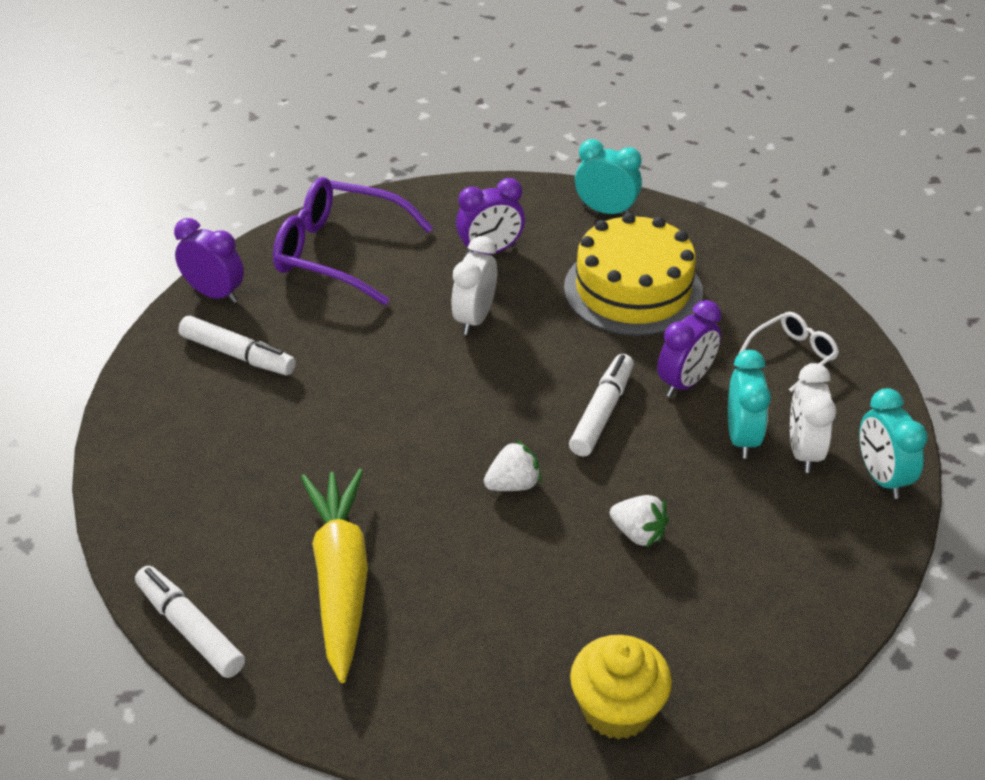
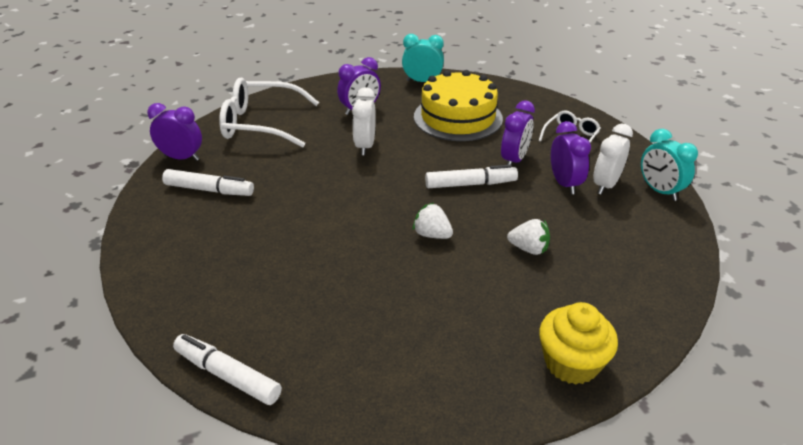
camera: 15 degrees left, 5 degrees down
purple glasses [273,177,433,305] -> white glasses [219,77,319,148]
yellow carrot [301,469,368,683] -> none
white strawberry [484,439,542,491] -> white strawberry turned 105 degrees counterclockwise [412,203,453,239]
white marker [569,354,634,457] -> white marker turned 75 degrees clockwise [425,165,518,188]
turquoise clock [728,350,771,459] -> purple clock [551,121,591,194]
white clock [790,363,836,473] -> white clock turned 45 degrees clockwise [594,123,633,195]

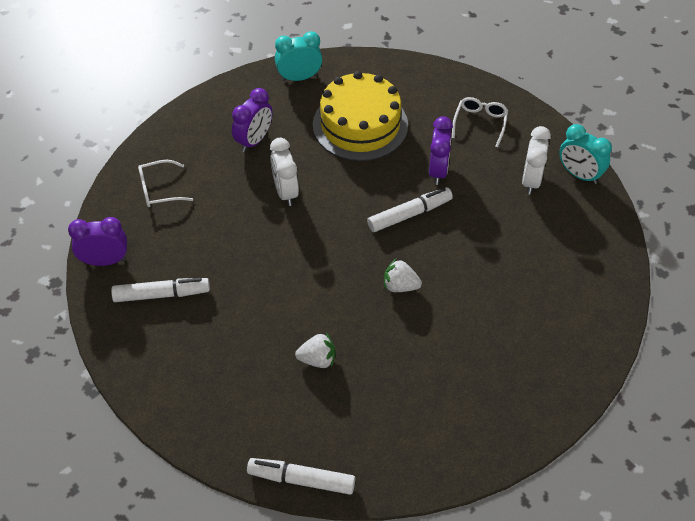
camera: 20 degrees left, 15 degrees up
white glasses [219,77,319,148] -> white glasses [138,160,193,207], size x0.52
white strawberry [507,219,550,255] -> white strawberry moved to [295,333,335,368]
yellow cupcake [539,302,618,384] -> none
purple clock [551,121,591,194] -> none

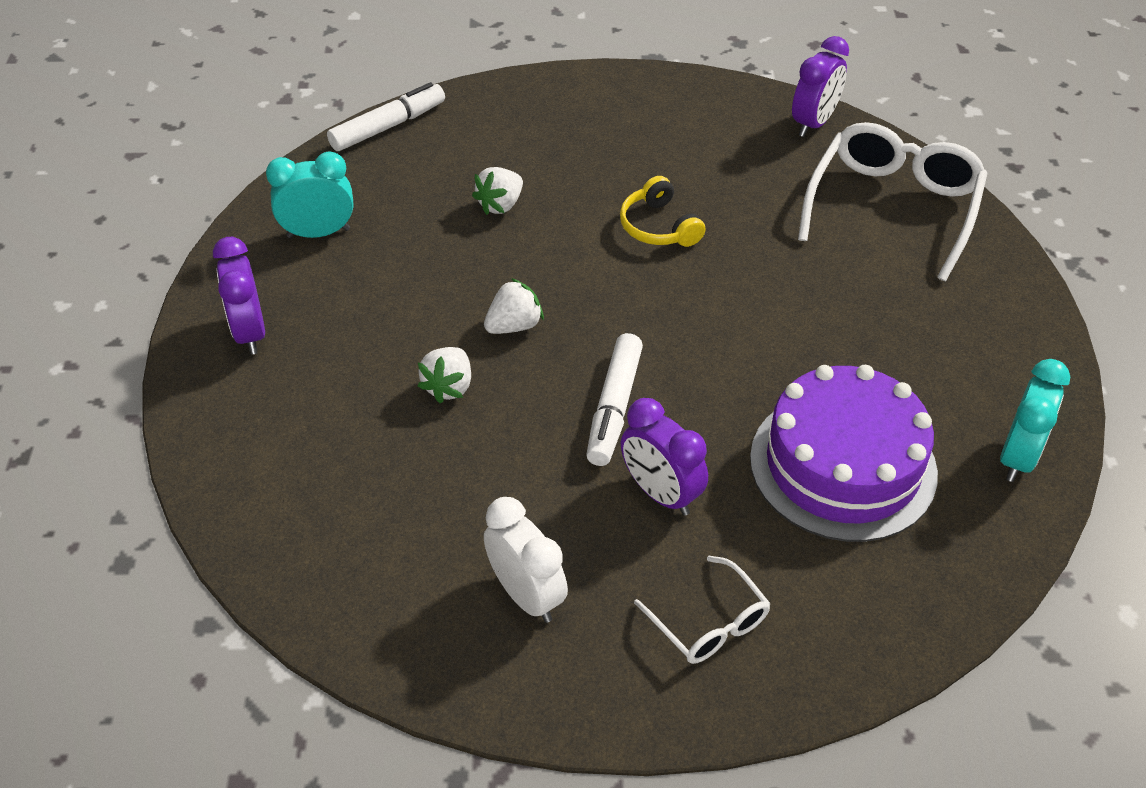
camera: 130 degrees right, 5 degrees down
white marker [111,278,210,302] -> none
white glasses [138,160,193,207] -> white glasses [798,122,988,281], size x1.94
purple clock [232,88,272,152] -> purple clock moved to [213,237,265,355]
white clock [270,138,299,206] -> none
yellow cake [313,71,408,161] -> purple cake [750,365,938,542]
turquoise clock [559,124,612,184] -> turquoise clock moved to [266,151,354,238]
none -> white strawberry [418,347,471,403]
none -> yellow headphones [620,176,706,247]

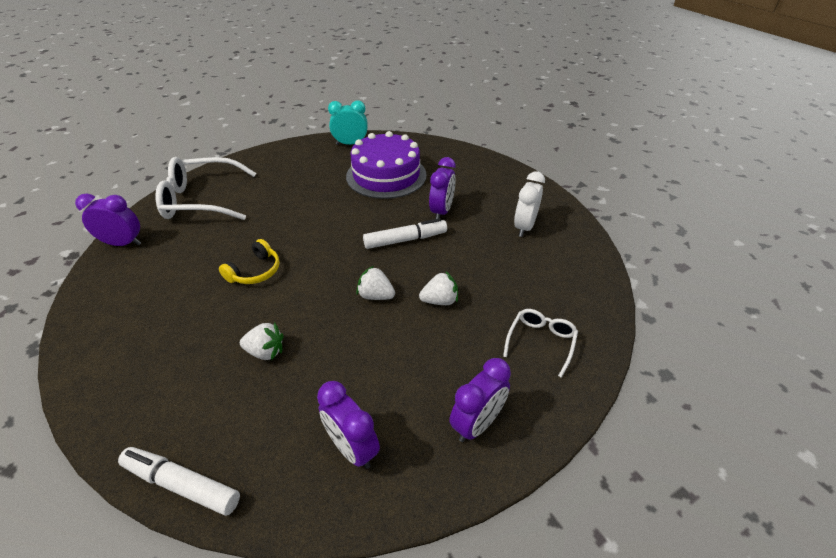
camera: 120 degrees left, 5 degrees down
turquoise clock [266,151,354,238] -> purple clock [317,381,380,469]
white glasses [634,556,771,664] -> white glasses moved to [503,309,578,378]

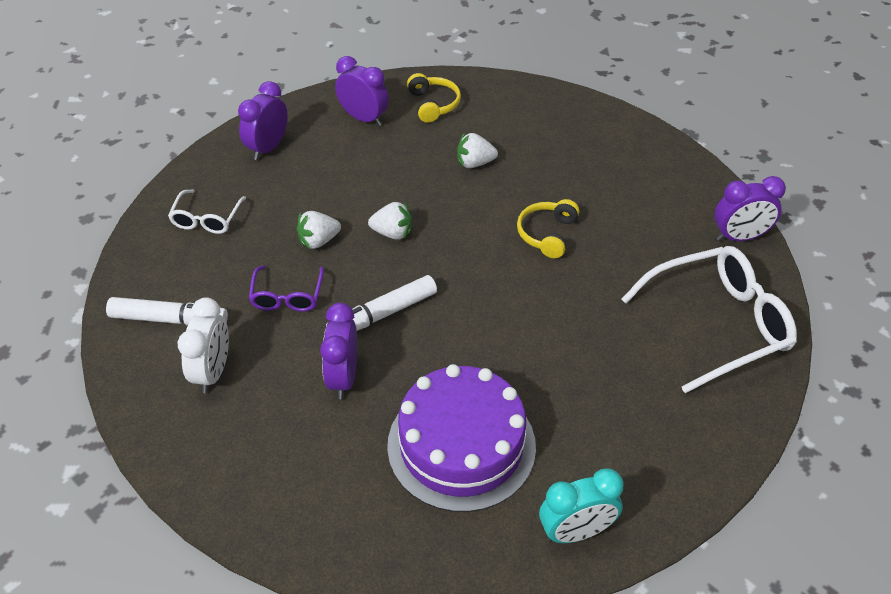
camera: 165 degrees right, 5 degrees up
white marker [118,447,240,516] -> white marker moved to [106,297,228,326]
none -> purple glasses [249,265,324,312]
none -> yellow headphones [407,73,461,123]

